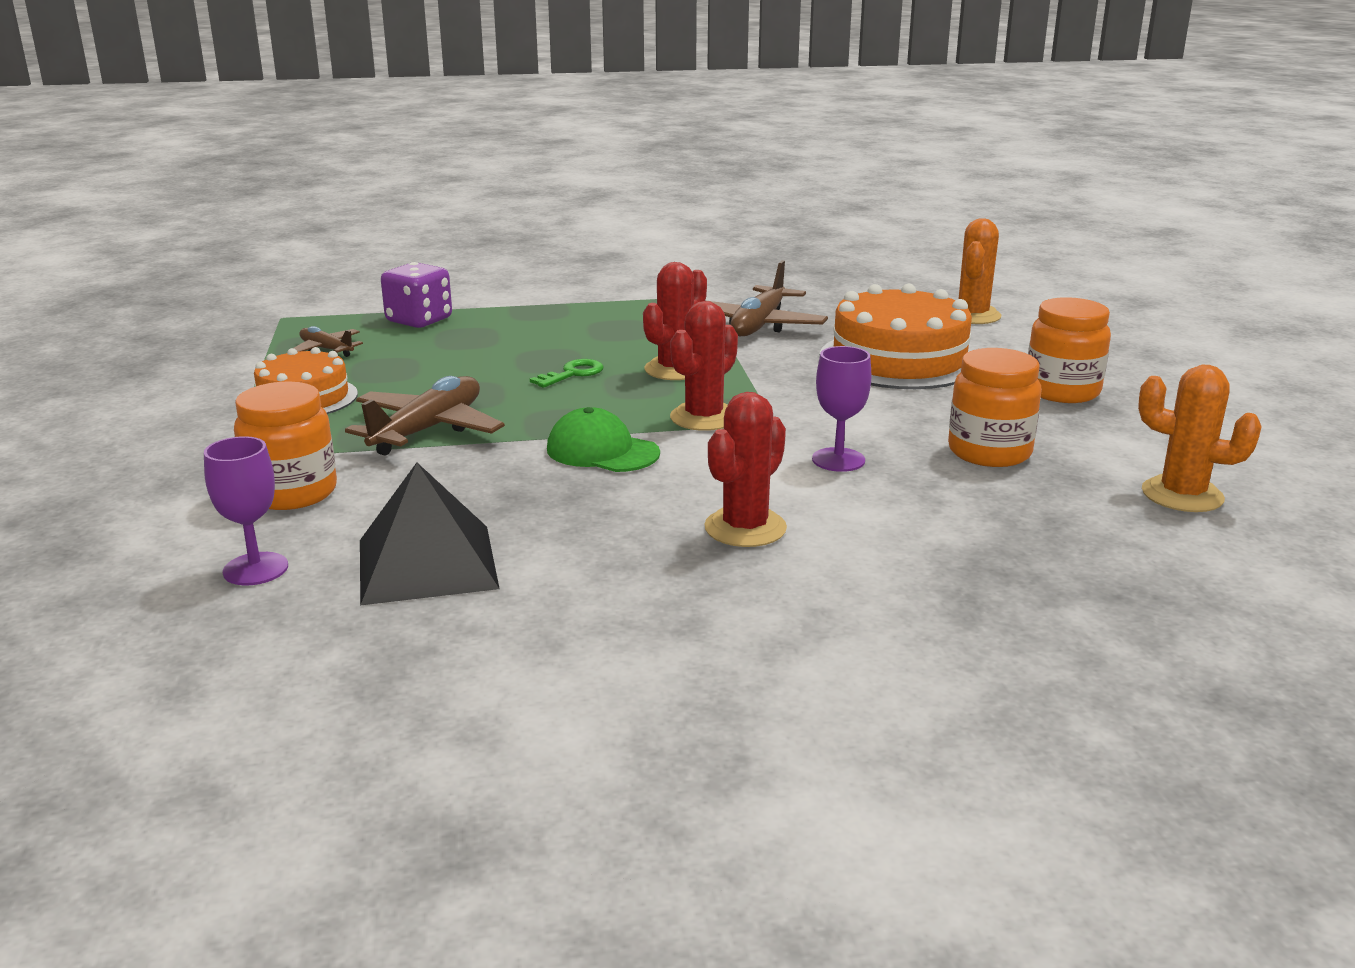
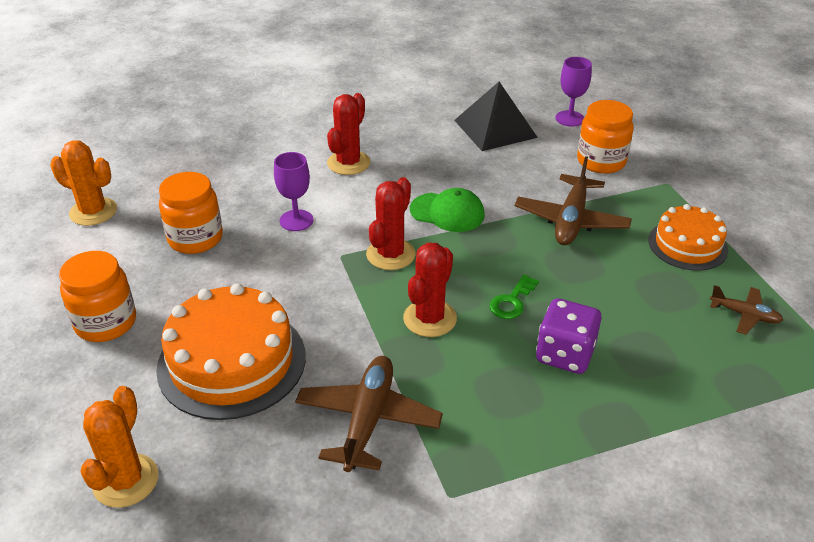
camera: 170 degrees right, 15 degrees up
purple dice [381,262,452,328] -> purple dice moved to [536,298,601,374]

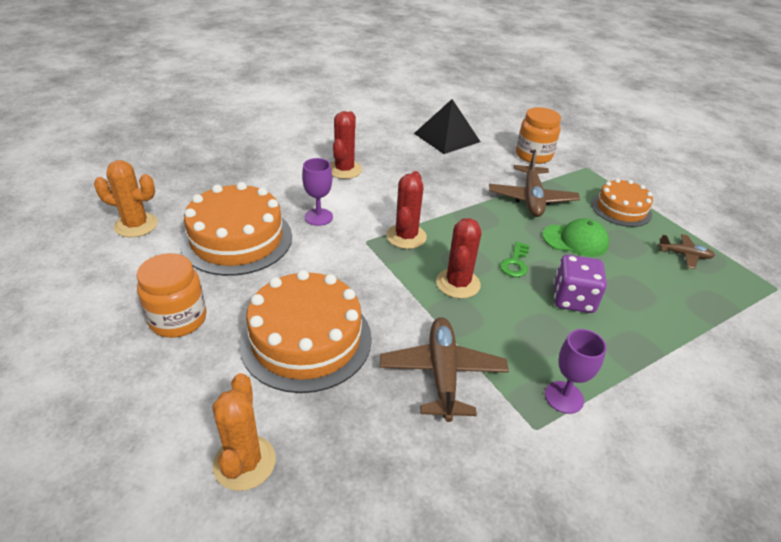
camera: 15 degrees left, 0 degrees up
orange jar [159,172,223,254] -> orange cake [180,182,292,276]
green cap [410,188,485,232] -> green cap moved to [542,219,609,257]
purple goblet [555,57,592,127] -> purple goblet moved to [545,329,607,414]

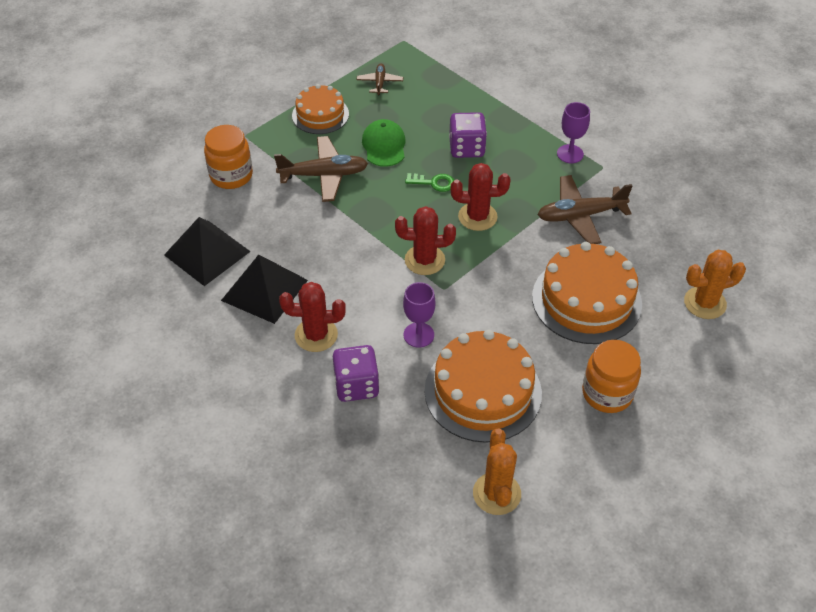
camera: 100 degrees left, 10 degrees up
none -> black pyramid [221,255,308,324]
none -> purple dice [333,345,380,402]

